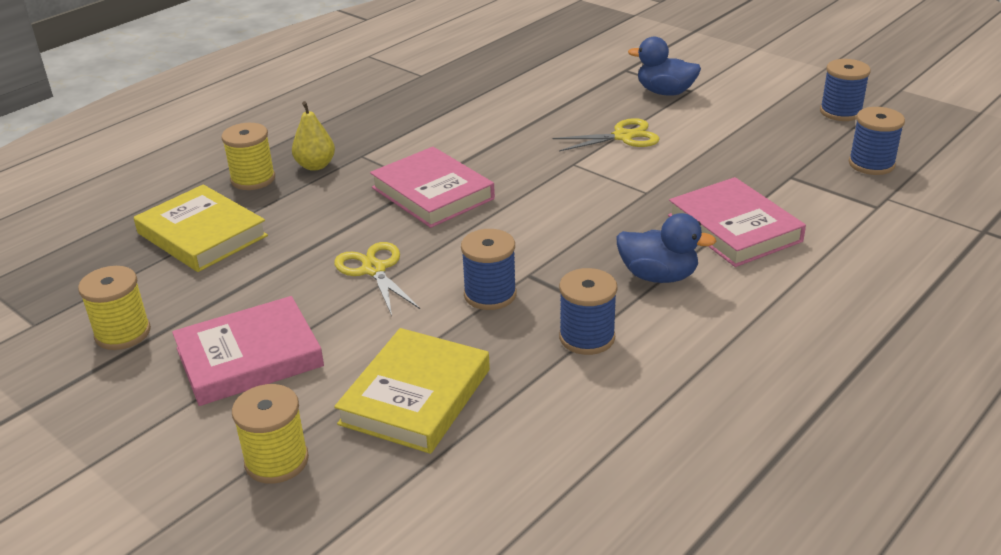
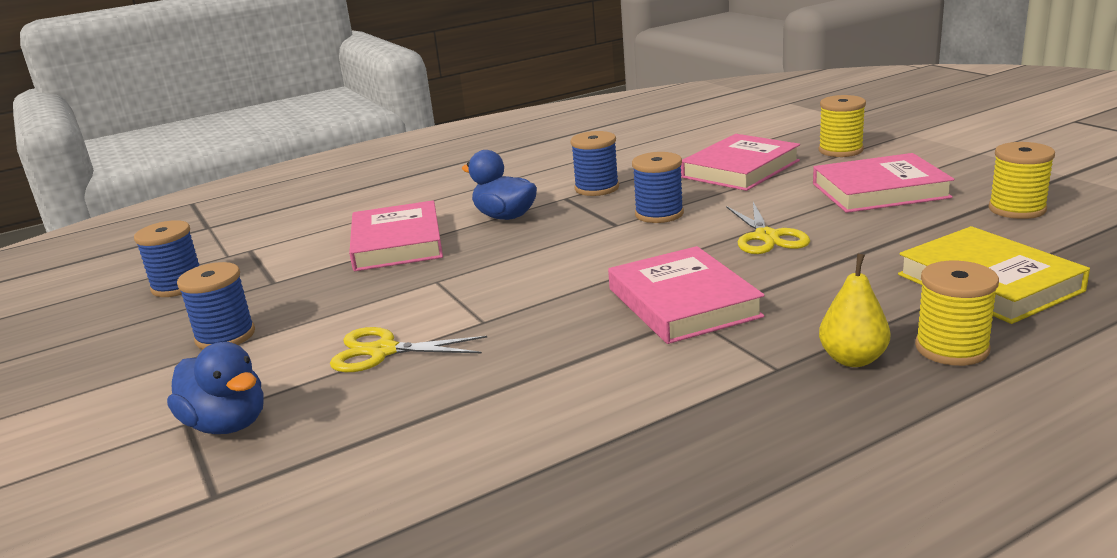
camera: 160 degrees left, 10 degrees down
yellow book [334,328,490,454] -> pink book [681,134,800,191]
blue spool [820,59,871,121] -> blue spool moved to [177,262,255,349]

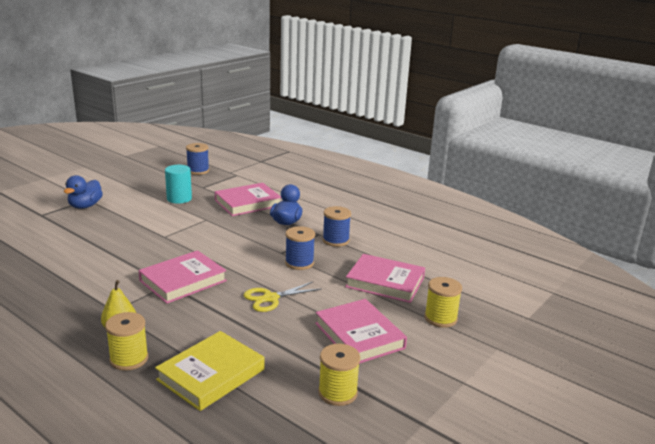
camera: 65 degrees right, 0 degrees up
blue spool [177,262,255,349] -> none
yellow scissors [330,327,487,372] -> none
none -> turquoise cylinder [165,165,192,204]

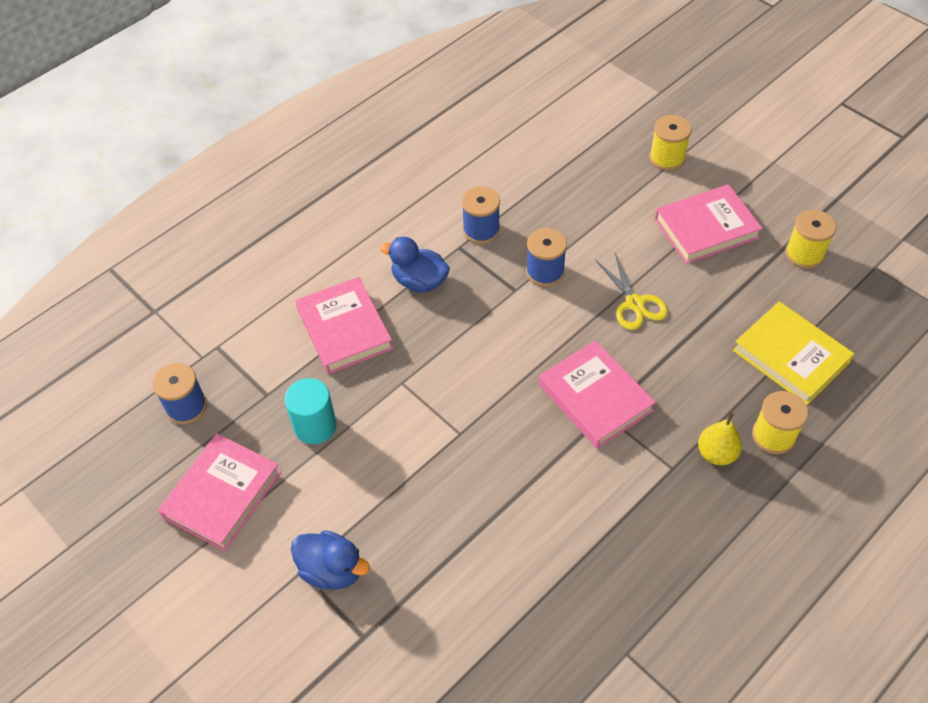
camera: 80 degrees left, 30 degrees up
pink book [345,254,425,303] -> pink book moved to [158,434,281,551]

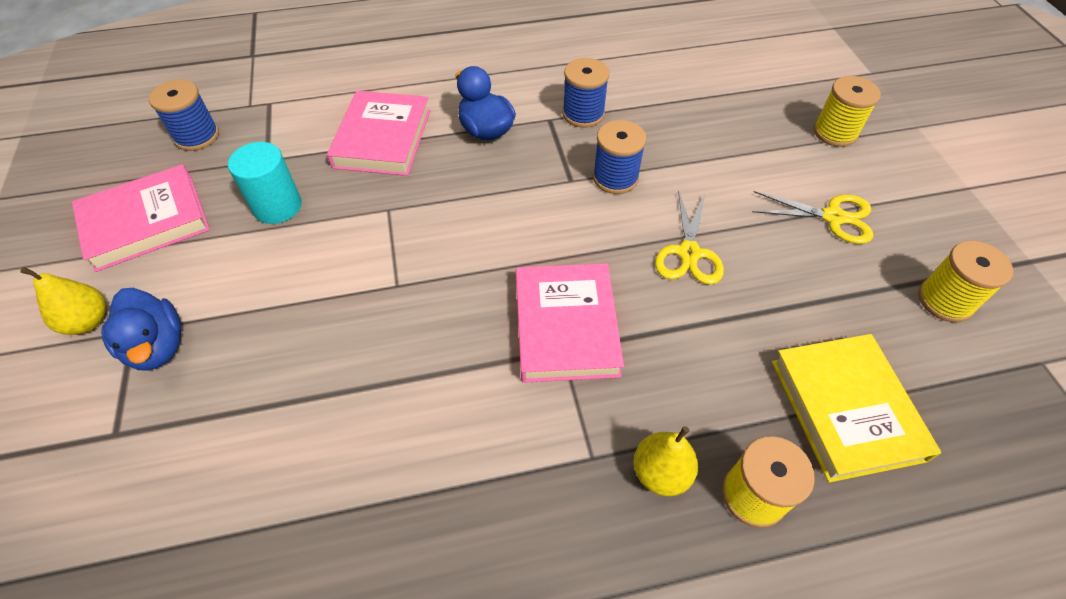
camera: 30 degrees right, 0 degrees up
pink book [655,184,763,264] -> yellow scissors [752,191,873,244]
none -> yellow pear [20,267,106,335]

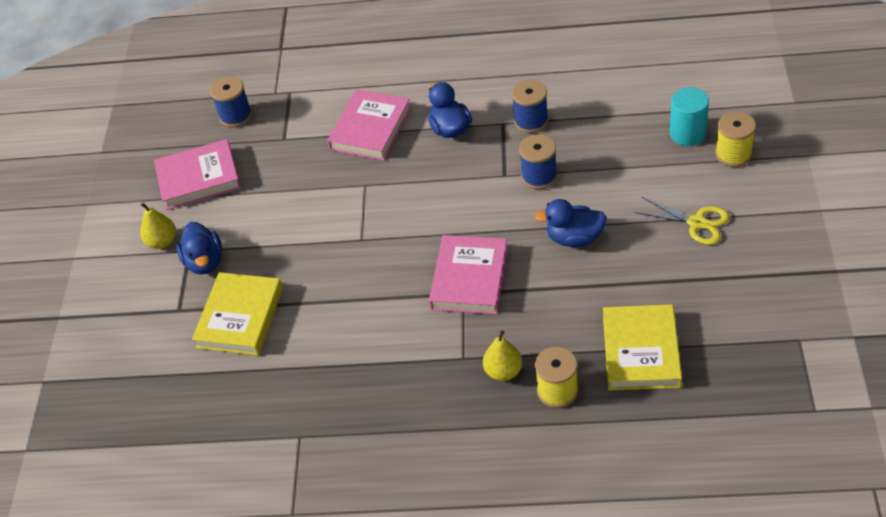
camera: 20 degrees right, 5 degrees down
turquoise cylinder [228,142,302,224] -> turquoise cylinder moved to [670,87,709,146]
yellow scissors [655,190,724,285] -> blue duck [535,199,607,247]
yellow spool [918,241,1013,322] -> none
none -> yellow book [192,272,283,355]

